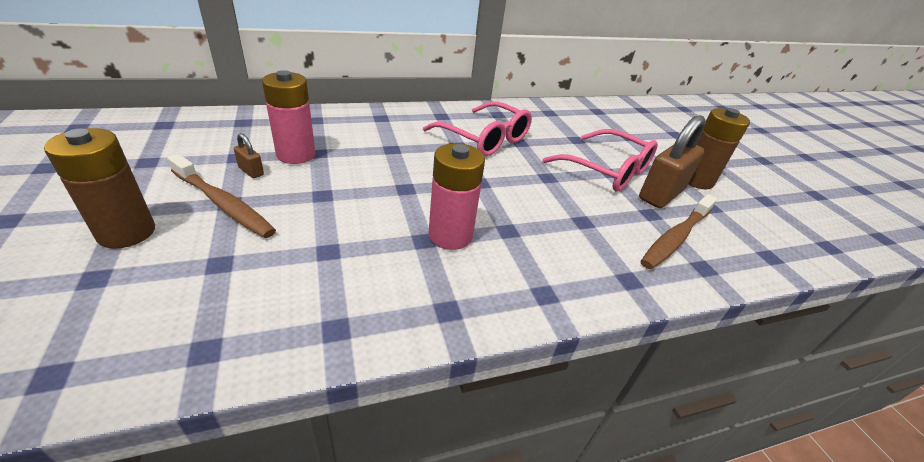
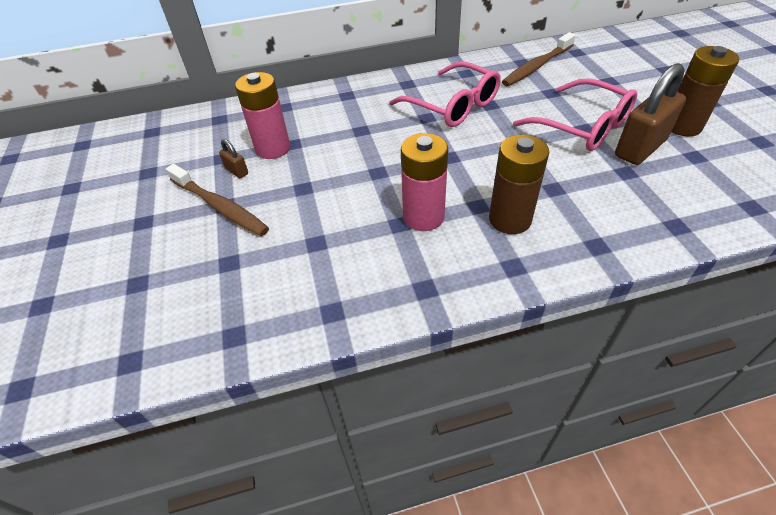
camera: 10 degrees right, 10 degrees up
brown battery [44,128,155,249] -> brown battery moved to [489,135,549,234]
brown toothbrush [641,194,717,269] -> brown toothbrush moved to [502,32,576,86]

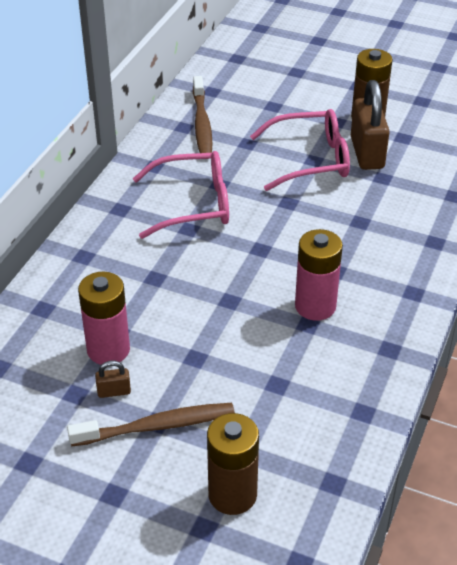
camera: 55 degrees left, 5 degrees down
brown battery [489,135,549,234] -> brown battery moved to [207,413,259,515]

